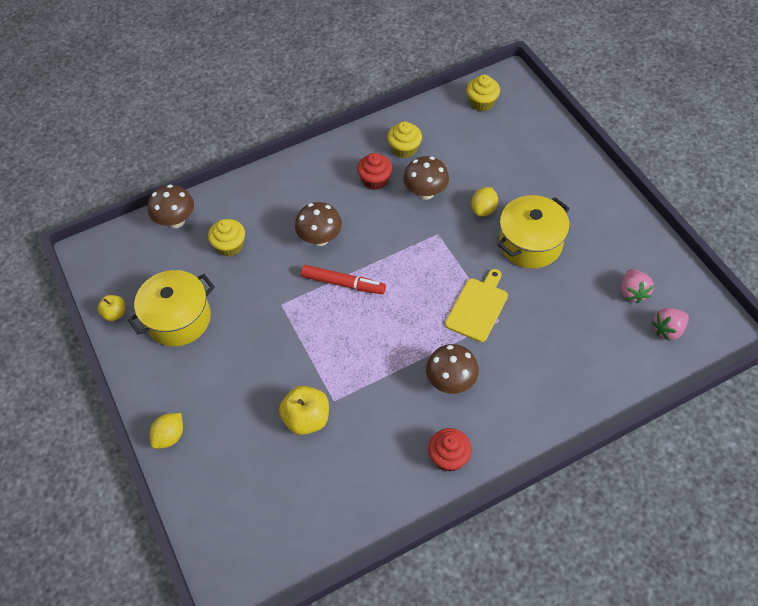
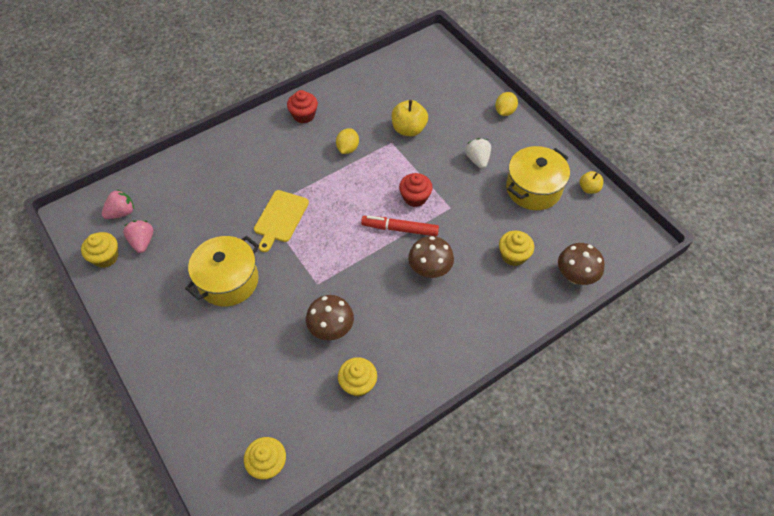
camera: 170 degrees right, 0 degrees up
red cupcake [357,153,392,190] -> red cupcake moved to [399,173,433,207]
brown mushroom [426,344,479,394] -> none
yellow lemon [471,187,498,216] -> yellow lemon moved to [336,128,359,154]
none -> yellow cupcake [81,232,118,268]
none -> white strawberry [465,138,491,169]

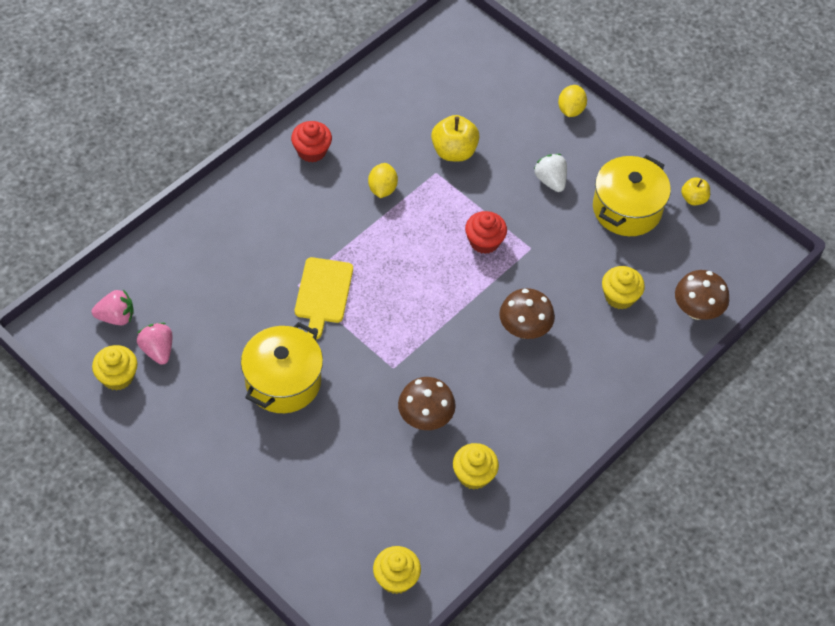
camera: 15 degrees left, 0 degrees up
pink strawberry [102,189,134,219] -> pink strawberry turned 45 degrees clockwise [92,290,134,325]
red marker [361,216,439,236] -> none

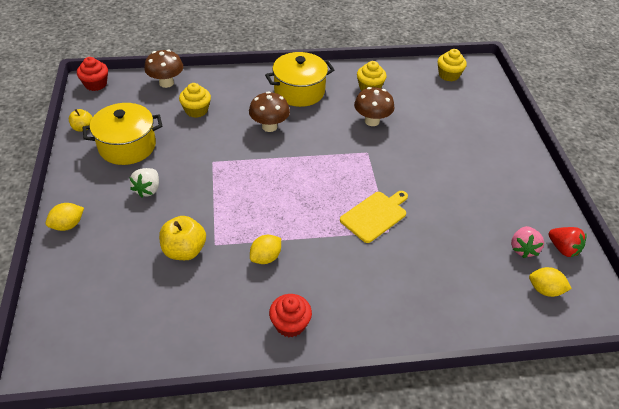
camera: 140 degrees left, 10 degrees down
pink strawberry [92,290,134,325] -> yellow lemon [529,267,572,297]
yellow cupcake [92,345,137,391] -> red strawberry [548,227,587,257]
yellow pot [241,322,323,413] -> yellow pot moved to [265,52,334,107]
red cupcake [465,211,507,254] -> red cupcake moved to [77,57,108,91]

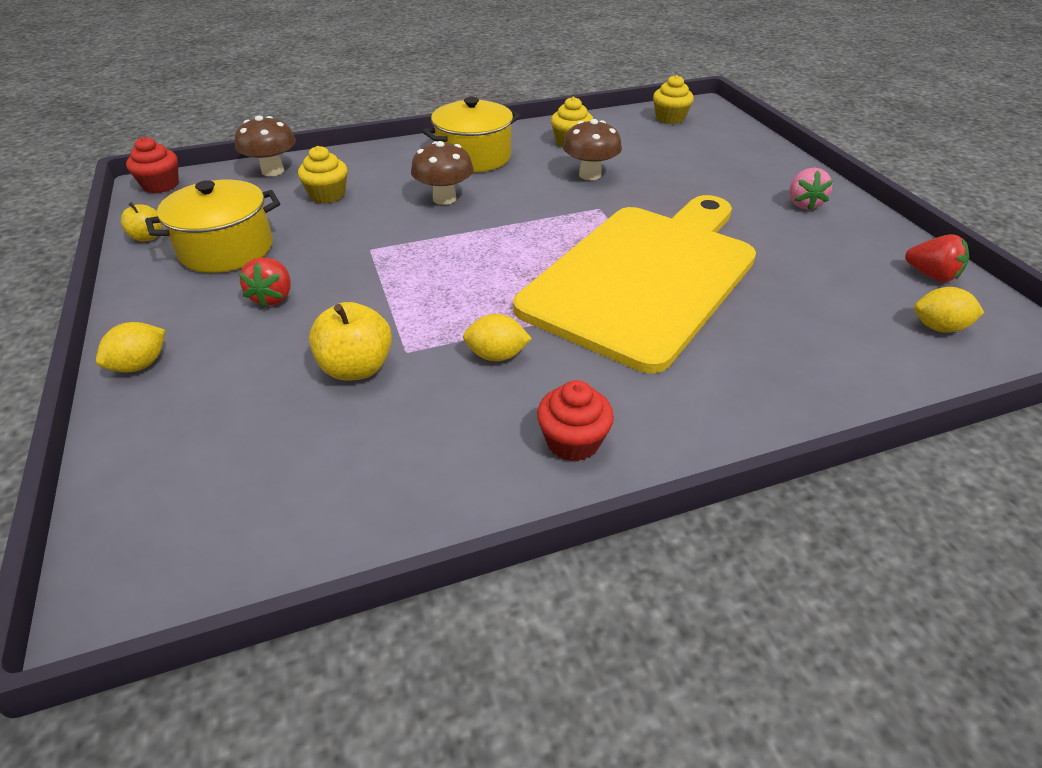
camera: 10 degrees left, 5 degrees down
white strawberry [129,168,159,197] -> red strawberry [239,257,291,308]
yellow lemon [250,235,281,264] -> yellow lemon turned 60 degrees clockwise [463,314,532,361]
yellow cutting board [340,191,408,243] -> yellow cutting board [513,195,756,373], size x2.49
pink strawberry [511,226,544,258] -> pink strawberry moved to [789,168,833,210]

